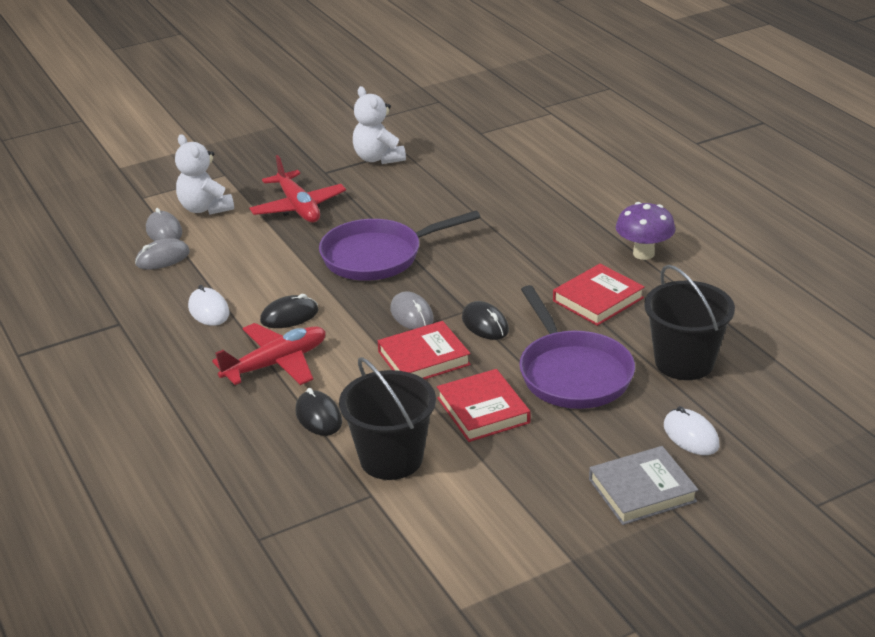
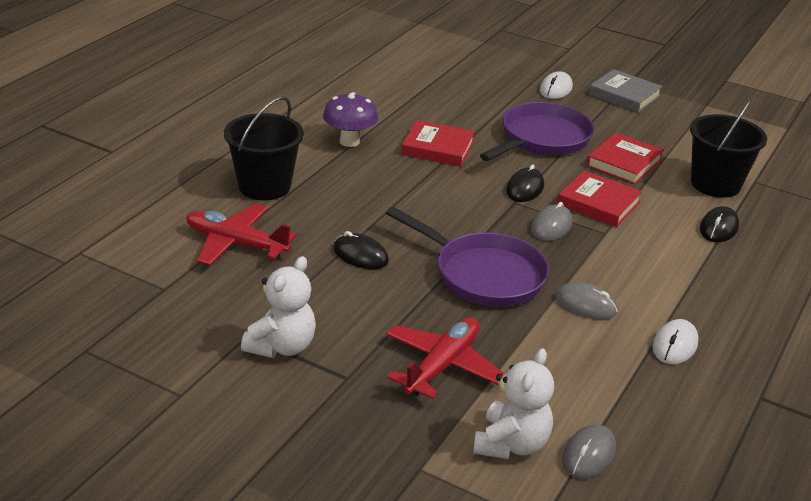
camera: 125 degrees left, 0 degrees up
grey mouse [135,238,190,270] -> grey mouse moved to [555,282,618,320]
red plane [212,323,326,385] -> red plane moved to [186,203,297,265]
black mouse [260,294,319,328] -> black mouse moved to [334,231,389,269]
black bucket [644,265,735,380] -> black bucket moved to [224,96,304,200]

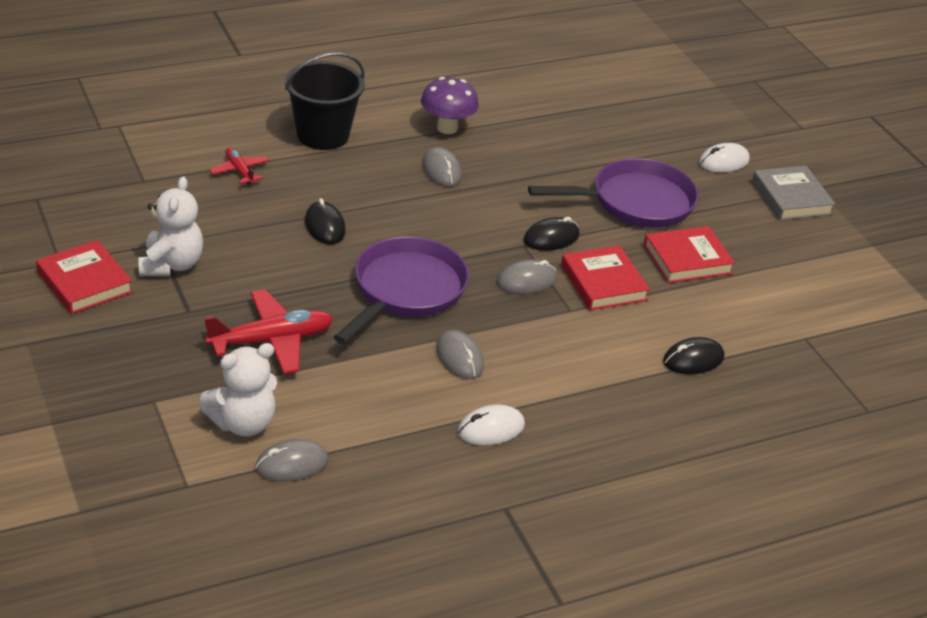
camera: 35 degrees right, 5 degrees up
red plane [186,203,297,265] -> red plane [209,147,269,185], size x0.55
white teddy bear [241,256,316,358] -> white teddy bear turned 60 degrees counterclockwise [138,177,203,276]
purple pan [386,207,549,307] -> purple pan turned 135 degrees counterclockwise [334,236,469,344]
red book [401,120,475,167] -> red book moved to [36,240,133,314]
black bucket [690,98,767,198] -> none
none -> grey mouse [422,147,462,187]

